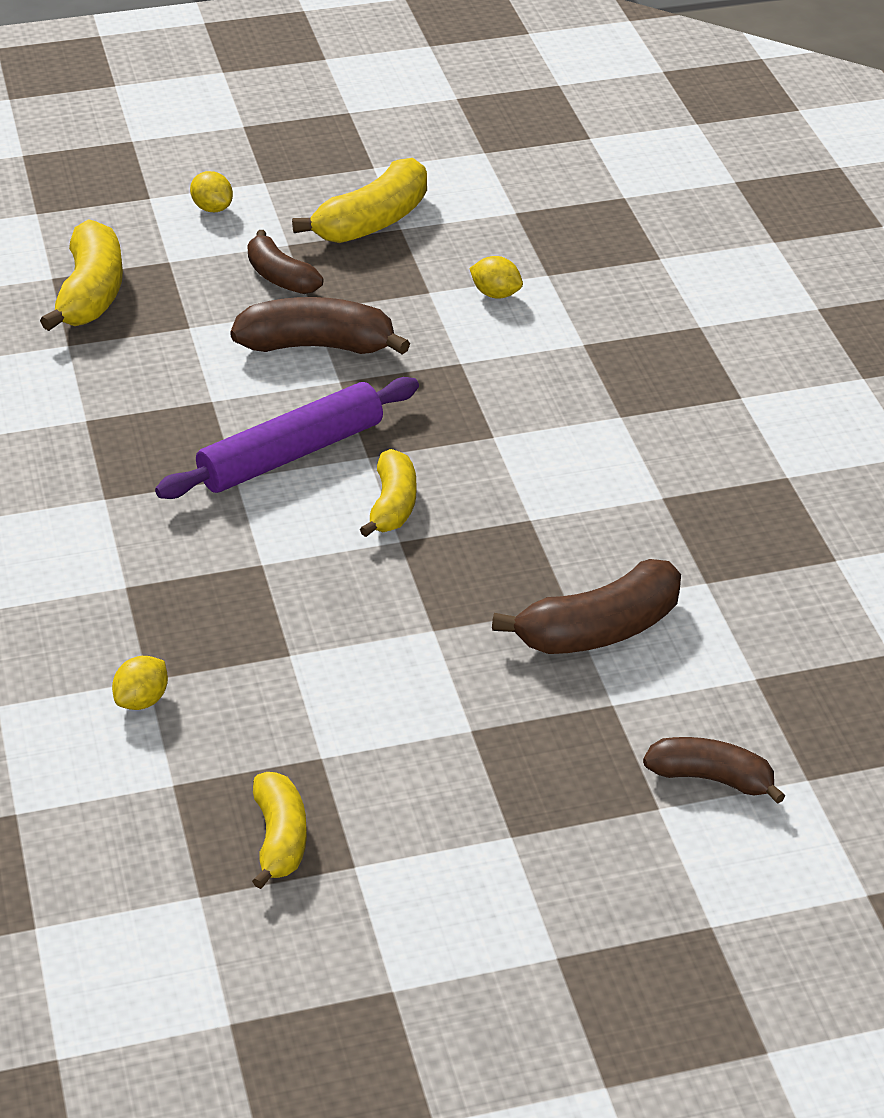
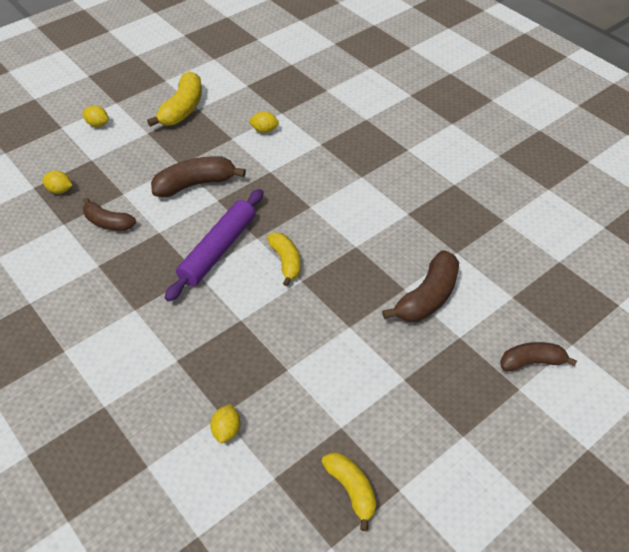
camera: 25 degrees left, 10 degrees up
yellow banana [40,219,123,331] -> yellow lemon [42,171,73,194]
brown banana [247,230,324,294] -> brown banana moved to [83,198,136,231]

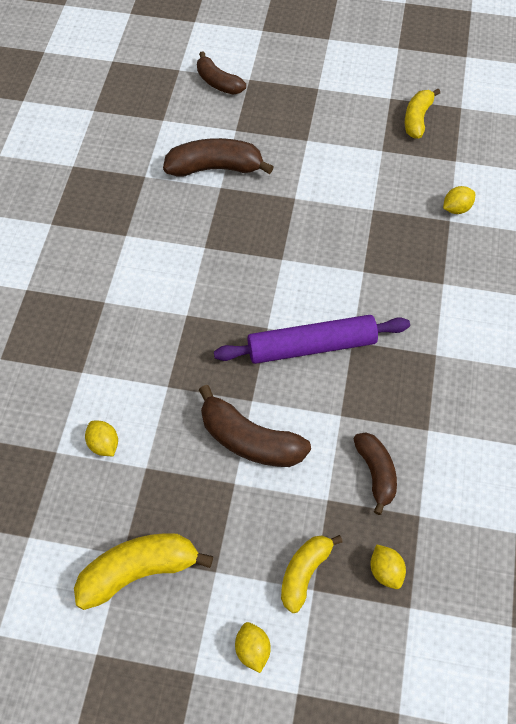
camera: 130 degrees left, 10 degrees up
yellow banana [267,232,301,286] -> yellow banana moved to [281,535,343,613]

